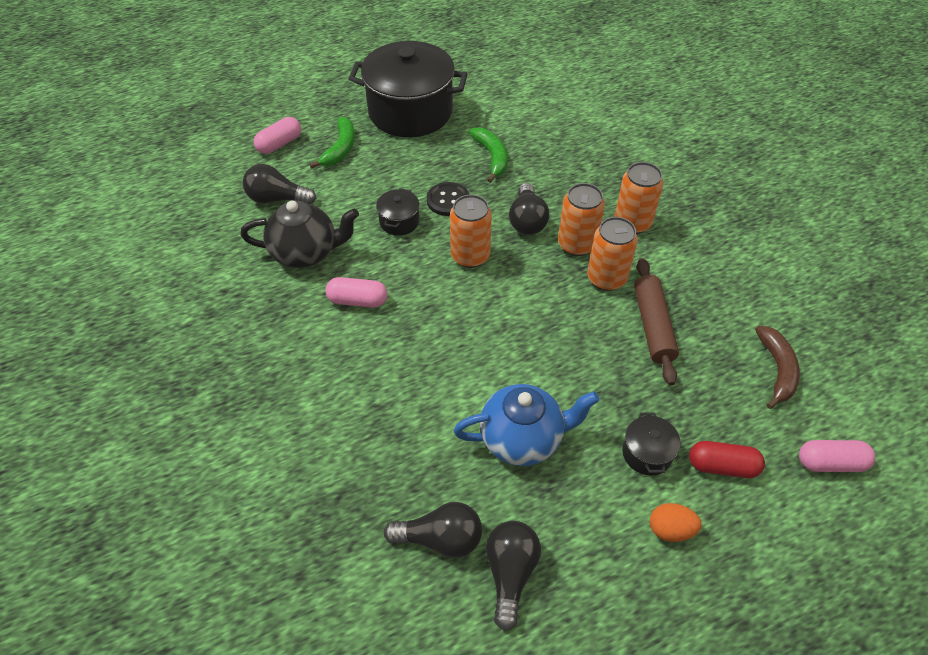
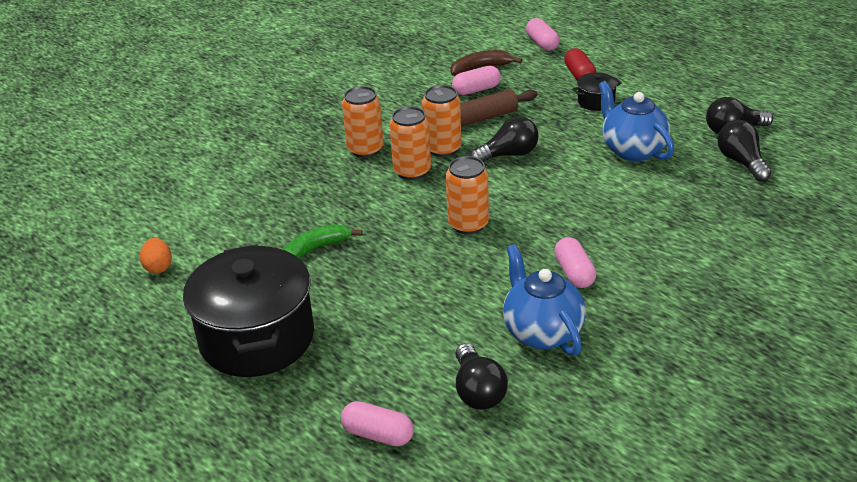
camera: 110 degrees left, 15 degrees down
black teapot [241,201,359,268] -> blue teapot [503,244,586,356]
green banana [309,117,355,169] -> none
black pot [376,188,420,236] -> none
black button [427,182,470,216] -> none
black light bulb [509,183,549,235] -> black light bulb moved to [470,116,539,162]
orange egg [650,503,702,542] -> orange egg moved to [140,238,172,274]
none -> pink capsule [452,66,501,95]

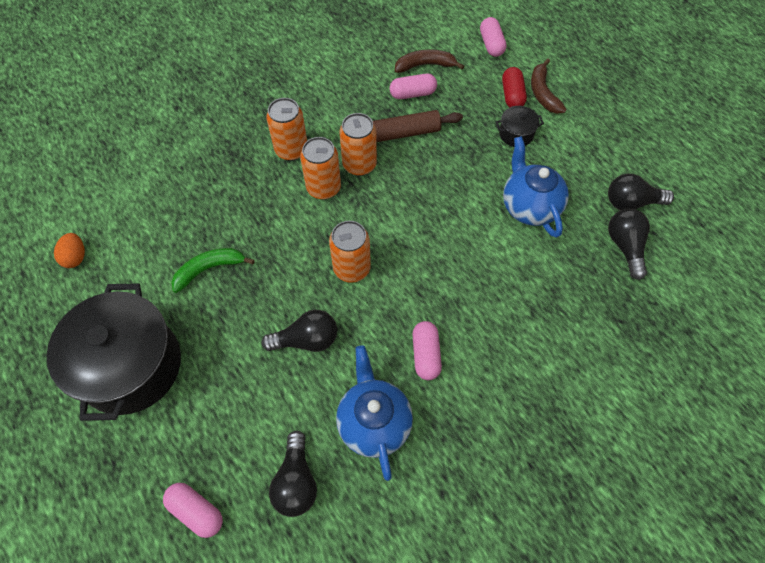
camera: 10 degrees right, 25 degrees up
black light bulb [470,116,539,162] -> black light bulb moved to [262,310,337,352]
none -> brown banana [531,58,567,114]

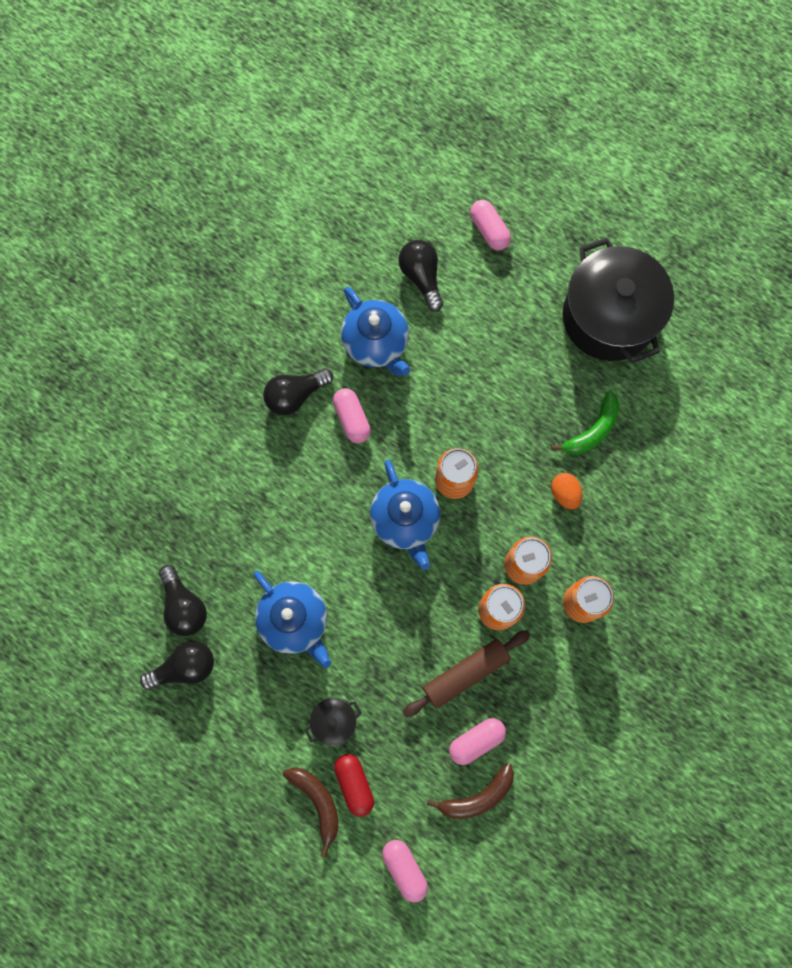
camera: 160 degrees right, 15 degrees up
orange egg [54,233,85,268] -> orange egg moved to [551,473,582,510]
pink capsule [163,483,223,538] -> pink capsule turned 45 degrees clockwise [470,200,511,250]
black light bulb [262,310,337,352] -> black light bulb moved to [263,368,333,415]
none -> blue teapot [370,460,440,570]

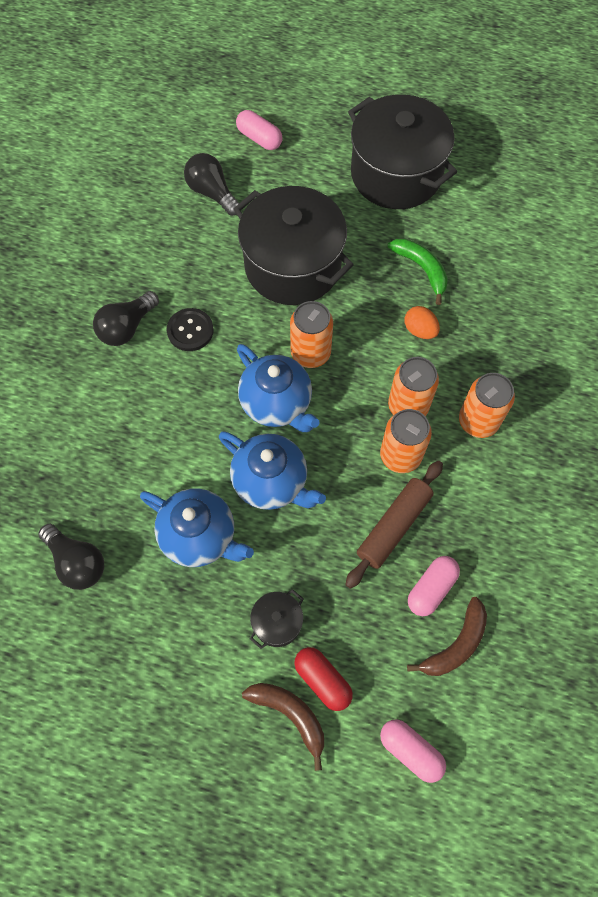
camera: 20 degrees left, 10 degrees down
black light bulb [140,640,214,690] -> none
pink capsule [333,388,371,443] -> black button [167,308,214,351]
blue teapot [341,287,410,376] -> blue teapot moved to [219,431,326,510]
green banana [551,391,619,455] -> green banana turned 60 degrees counterclockwise [387,238,448,305]
none -> black pot [234,186,353,305]

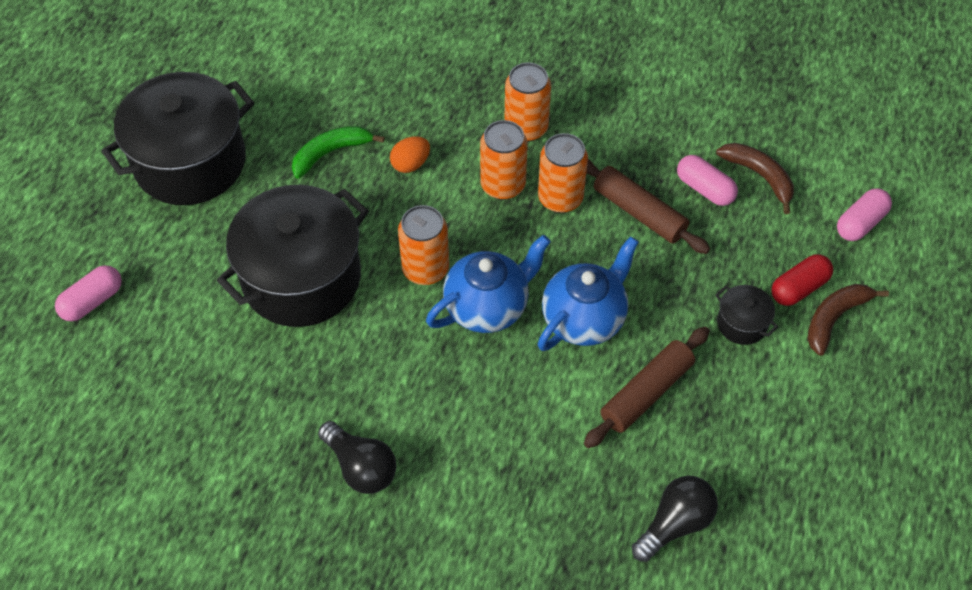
camera: 85 degrees left, 10 degrees down
blue teapot [140,488,254,567] -> brown rolling pin [584,327,710,448]
black button [167,308,214,351] -> none
black light bulb [184,153,239,216] -> none

